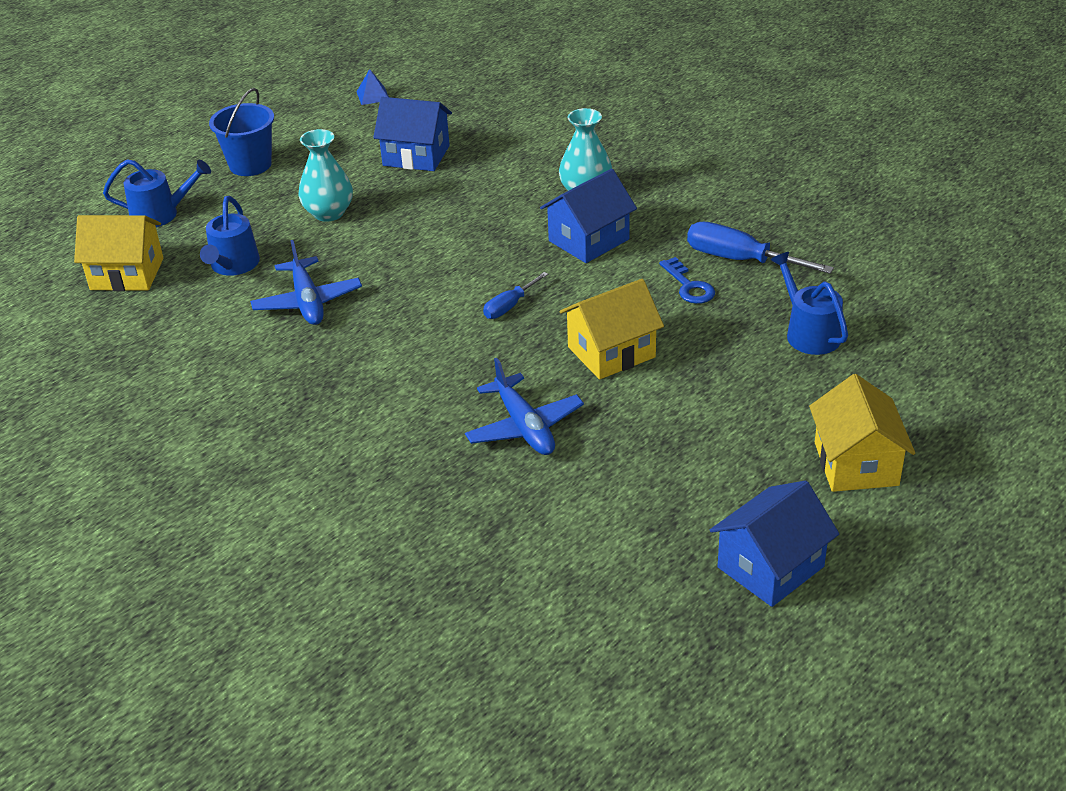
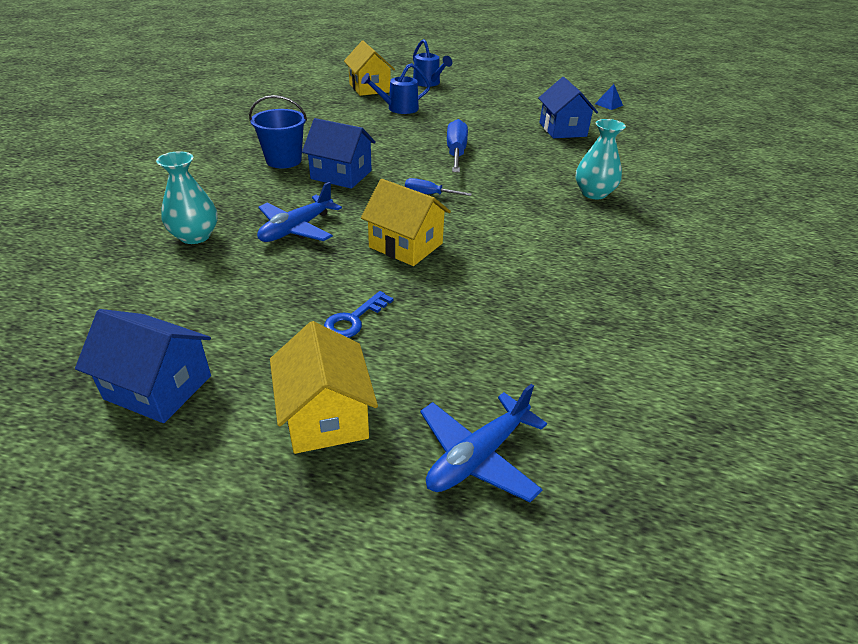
camera: 60 degrees right, 0 degrees up
blue bucket [209,88,274,176] -> blue bucket moved to [249,95,307,168]
blue plane [250,240,362,325] -> blue plane moved to [420,384,547,502]
turquoise vase [298,129,353,222] -> turquoise vase moved to [156,151,218,244]
blue house [540,169,637,263] -> blue house moved to [302,118,376,189]
blue key [659,257,715,304] -> blue key moved to [324,291,393,338]
blue screwdriver [687,222,834,274] -> blue screwdriver moved to [447,119,468,173]
blue watering can [770,252,848,355] -> none
yellow house [809,374,915,492] -> yellow house turned 75 degrees counterclockwise [270,321,378,454]

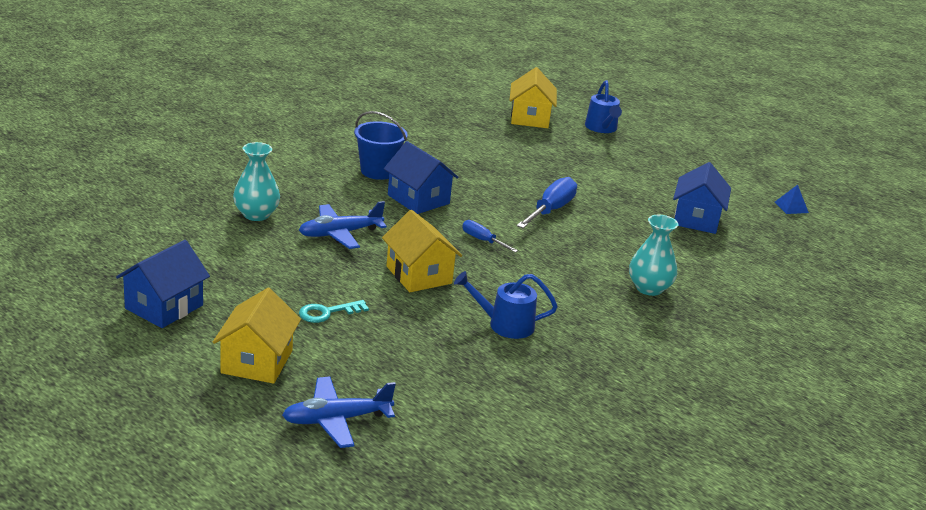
camera: 25 degrees right, 10 degrees down
blue house [75,309,211,423] -> blue house turned 75 degrees clockwise [116,240,210,328]
blue key [324,291,393,338] -> turquoise key [299,300,369,323]
blue watering can [361,63,430,114] -> blue watering can moved to [454,271,558,339]

